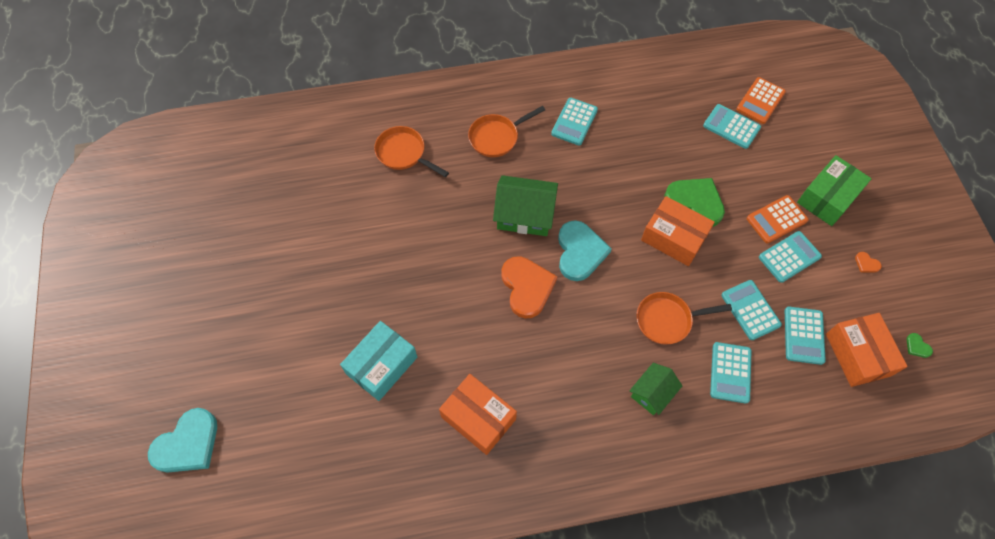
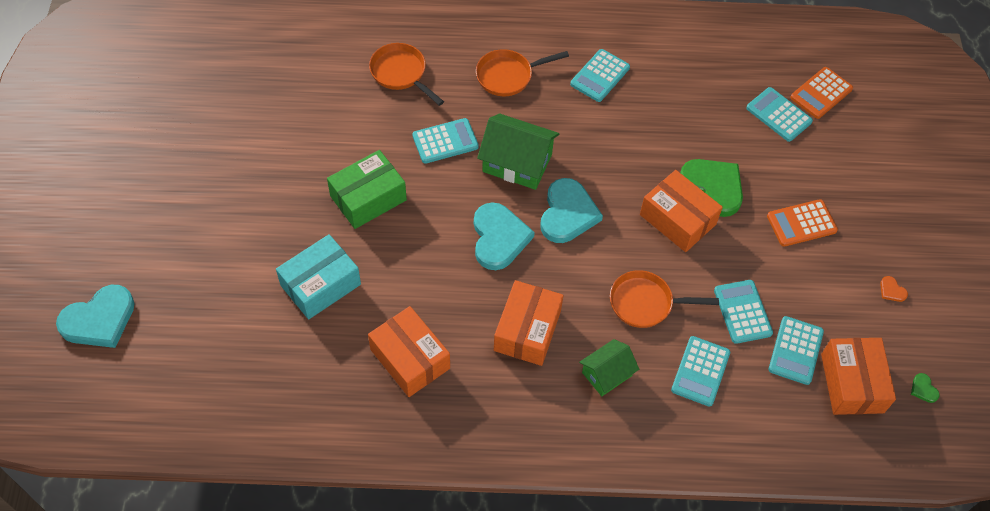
camera: 10 degrees right, 5 degrees down
orange heart [501,256,558,319] -> turquoise heart [474,202,535,270]
turquoise calculator [759,231,822,283] -> turquoise calculator moved to [412,118,479,164]
green box [797,155,872,226] -> green box moved to [327,150,407,229]
none -> orange box [494,280,563,366]

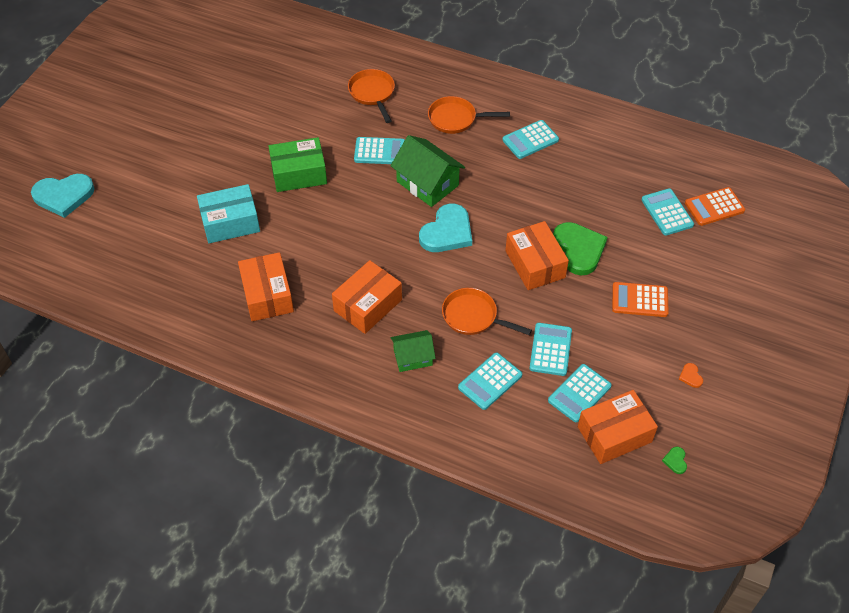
camera: 25 degrees right, 5 degrees down
turquoise heart [474,202,535,270] -> none
orange box [821,338,896,415] -> orange box turned 45 degrees clockwise [578,390,658,464]

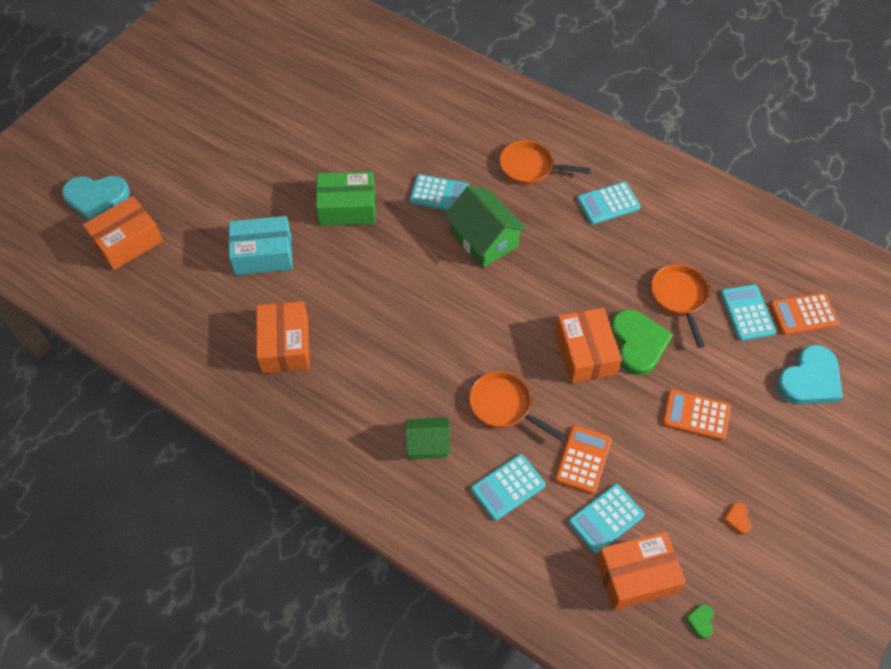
camera: 10 degrees right, 5 degrees up
orange box [332,260,402,334] -> orange box moved to [83,196,163,270]
orange pan [348,69,395,123] -> orange pan moved to [651,264,709,348]
turquoise heart [419,203,472,252] -> turquoise heart moved to [776,345,843,404]
turquoise calculator [530,323,572,376] -> orange calculator [555,425,612,494]

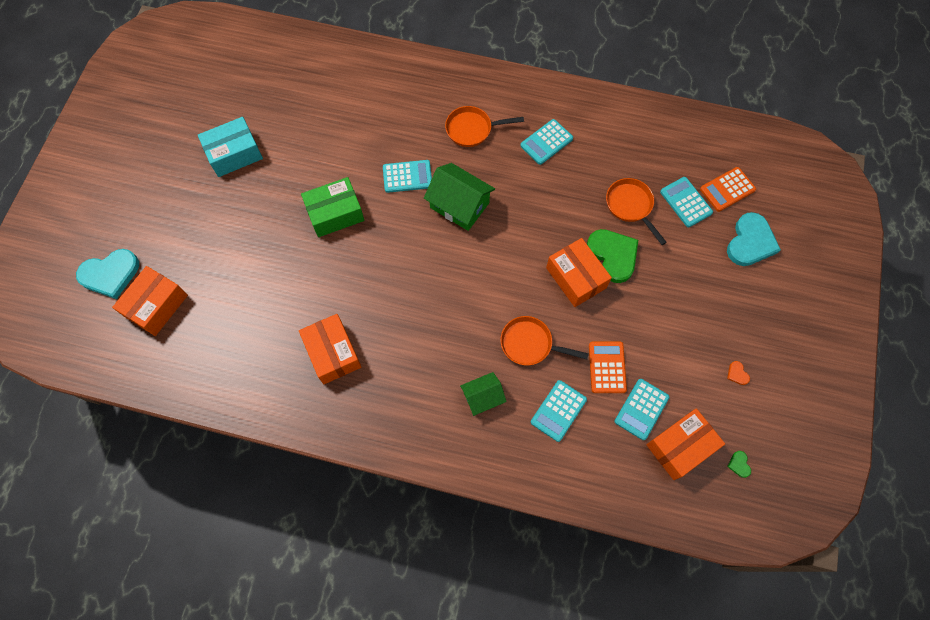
camera: 20 degrees left, 10 degrees up
turquoise box [229,216,293,275] -> turquoise box moved to [198,117,263,177]
orange calculator [662,389,731,441] -> none

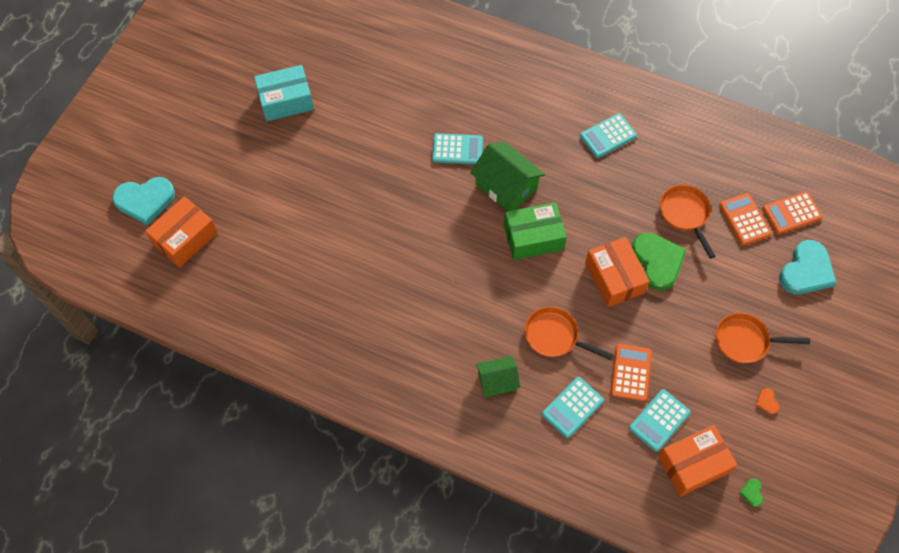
camera: 10 degrees right, 5 degrees down
orange box [299,314,361,384] -> none
green box [301,177,364,237] -> green box moved to [504,202,567,260]
orange pan [445,106,524,147] -> orange pan moved to [716,313,810,363]
turquoise calculator [660,177,713,227] -> orange calculator [719,193,772,246]

